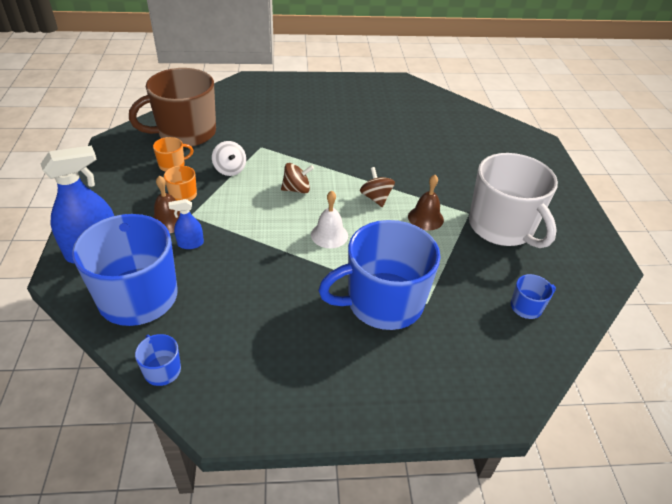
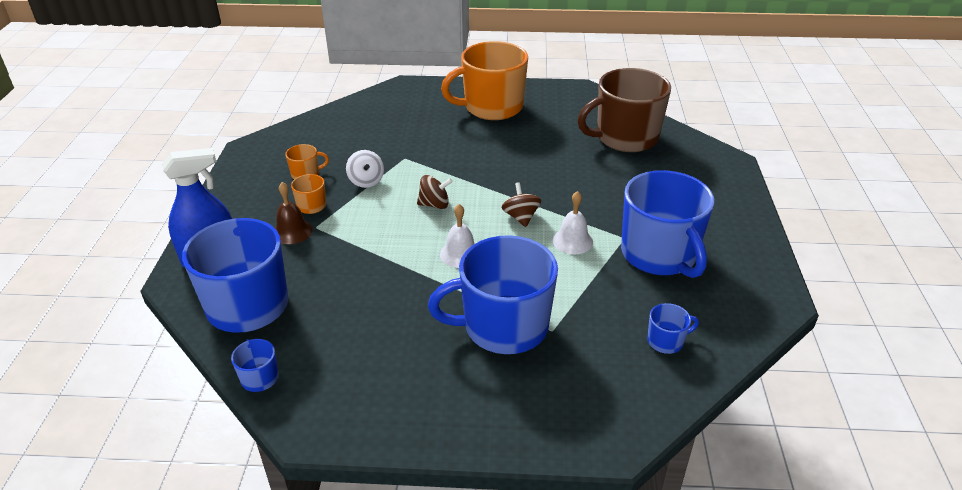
camera: 10 degrees right, 5 degrees down
brown mug [129,68,216,146] -> brown mug moved to [577,68,671,152]
blue spray bottle [169,199,204,249] -> none
brown bell [408,175,444,230] -> white bell [553,191,593,254]
white mug [469,153,558,248] -> blue mug [621,170,714,278]
none -> orange mug [441,41,528,120]

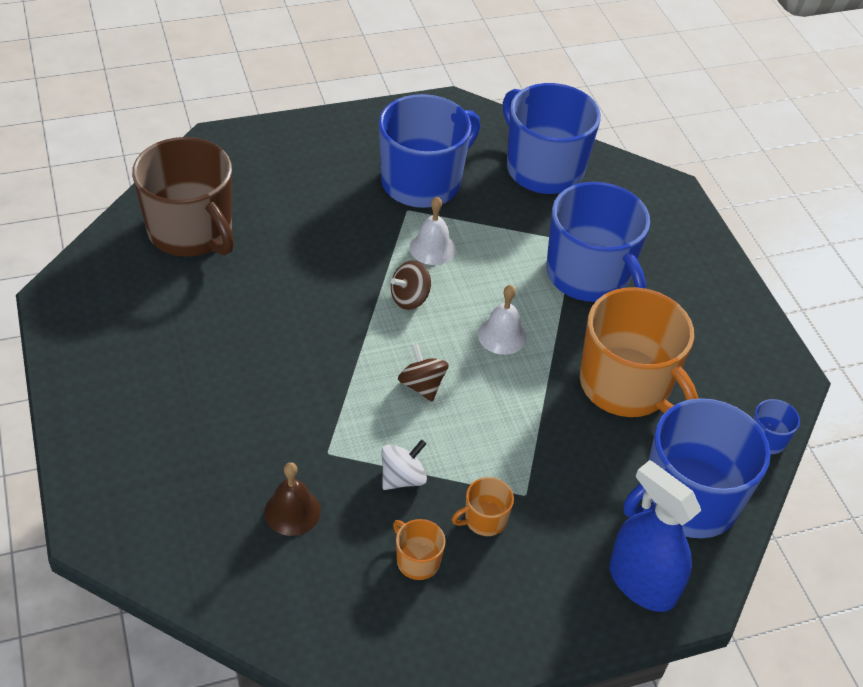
camera: 115 degrees left, 10 degrees up
brown bell [275,182,313,244] -> brown bell moved to [265,463,321,536]
orange mug [441,41,528,120] -> orange mug moved to [580,287,698,417]
blue mug [647,303,699,354] -> blue mug [503,83,601,194], size x2.38

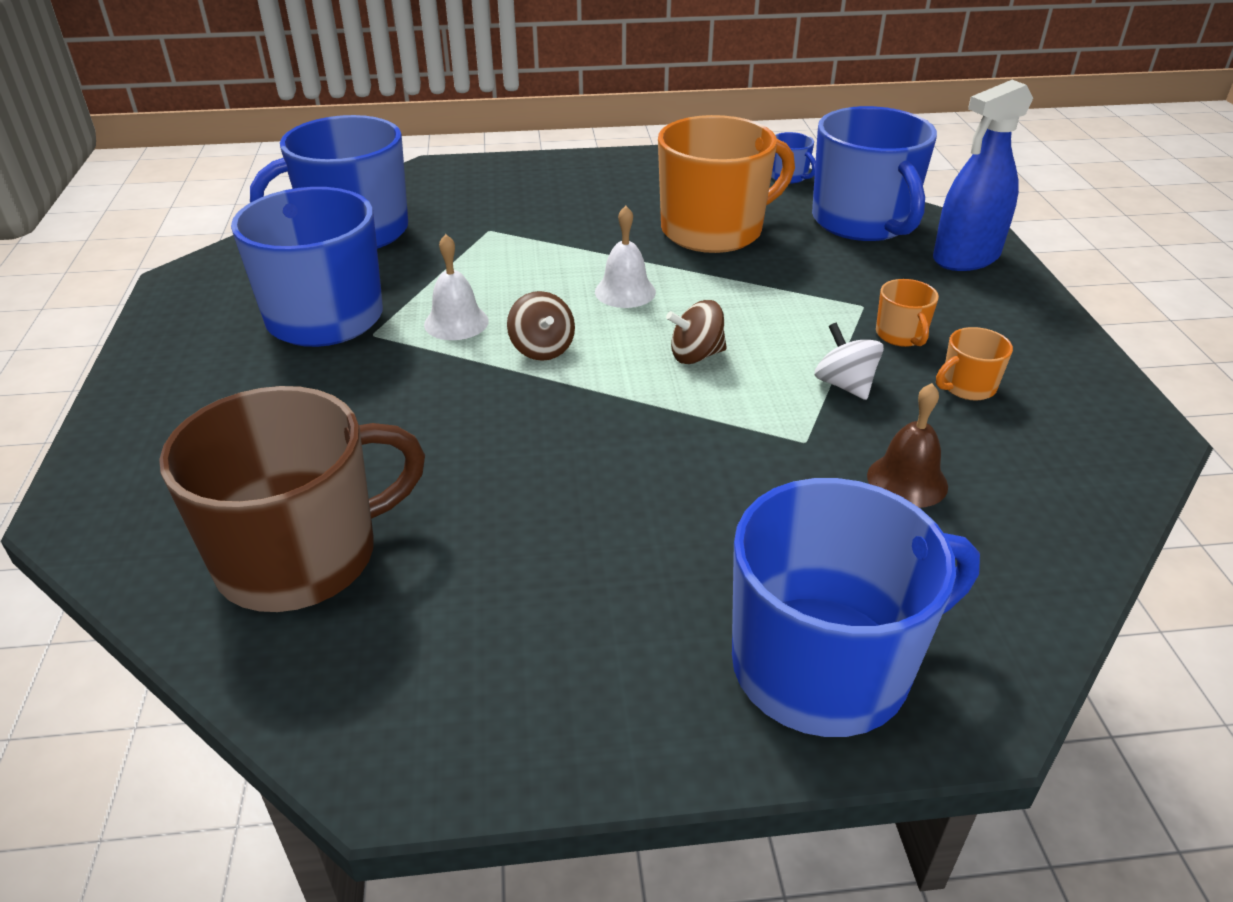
camera: 75 degrees left, 10 degrees down
blue mug [546,182,650,302] -> blue mug moved to [732,478,980,737]

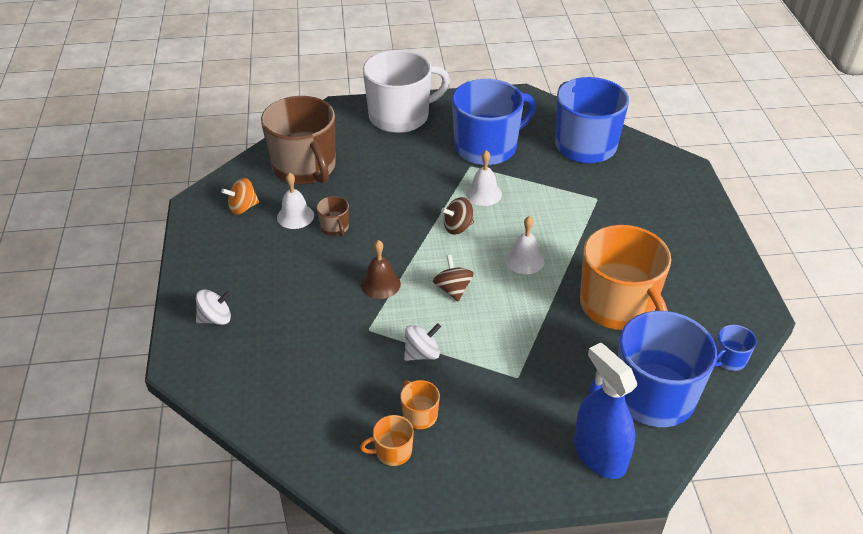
camera: 90 degrees right, 5 degrees up
blue mug [732,478,980,737] -> white spinning top [196,289,232,325]
brown bell [867,383,948,508] -> brown bell moved to [361,240,401,299]
orange mug [876,279,939,347] -> orange mug moved to [360,415,414,466]
none -> orange spinning top [221,178,259,215]
none -> white bell [277,172,314,229]
none -> brown mug [317,196,349,237]
none -> white mug [363,50,450,133]

